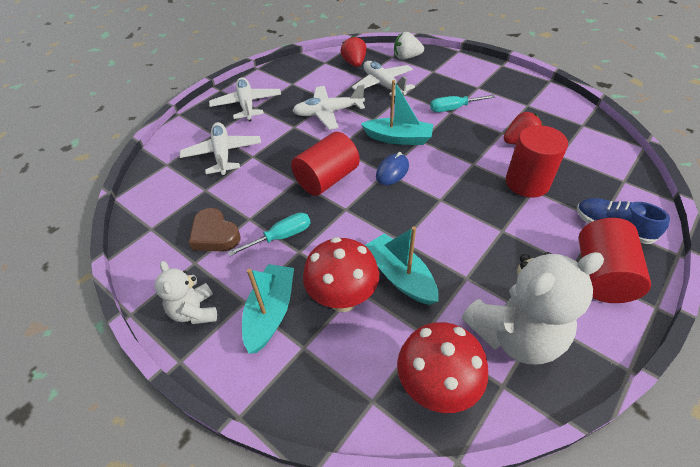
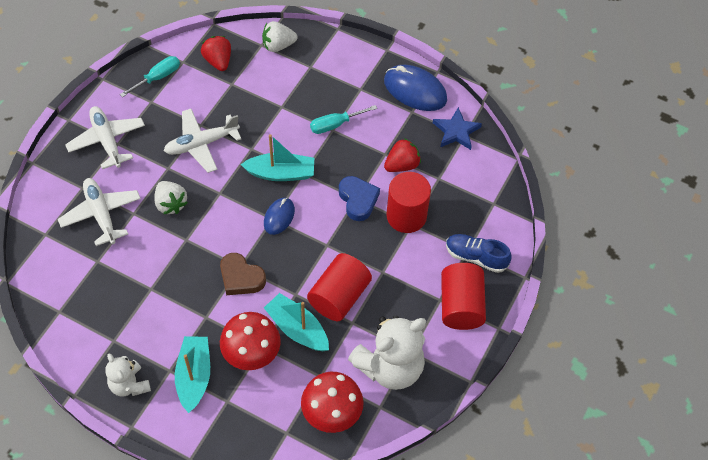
camera: 15 degrees left, 10 degrees up
brown heart [189,208,240,251] -> brown heart moved to [220,253,266,295]
turquoise screwdriver [228,213,310,256] -> turquoise screwdriver moved to [120,56,180,97]
red cylinder [291,132,360,196] -> red cylinder moved to [307,253,372,321]
white plane [352,61,415,96] -> none
none -> white strawberry [154,181,188,214]
none -> blue heart [339,176,380,221]
none -> blue mouse [384,65,447,111]
none -> blue star [433,107,482,150]

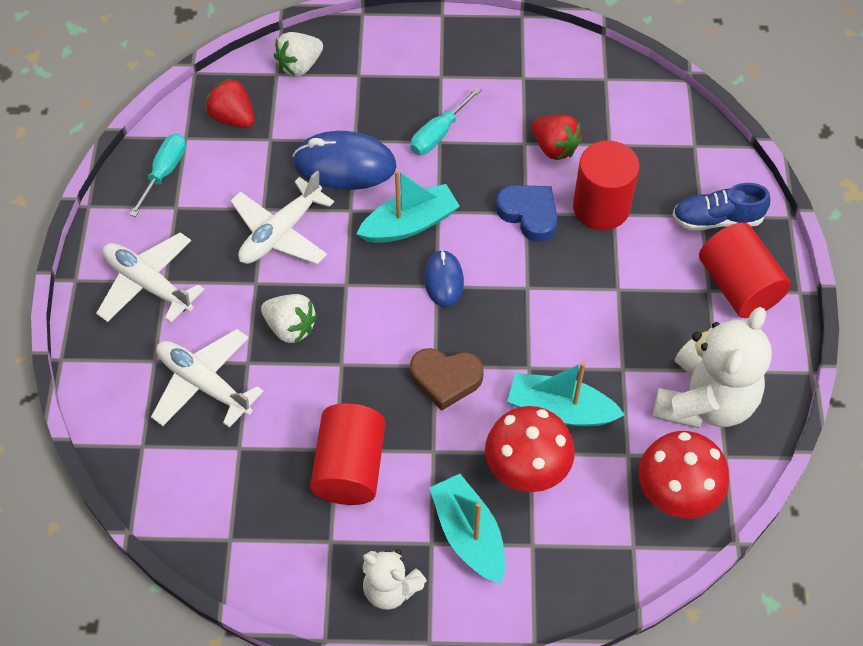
camera: 25 degrees left, 0 degrees up
red cylinder [307,253,372,321] -> red cylinder moved to [310,403,386,505]
blue mouse [384,65,447,111] -> blue mouse moved to [293,131,397,190]
red strawberry [384,138,421,172] -> red strawberry turned 105 degrees clockwise [532,115,582,160]
blue star [433,107,482,150] -> none

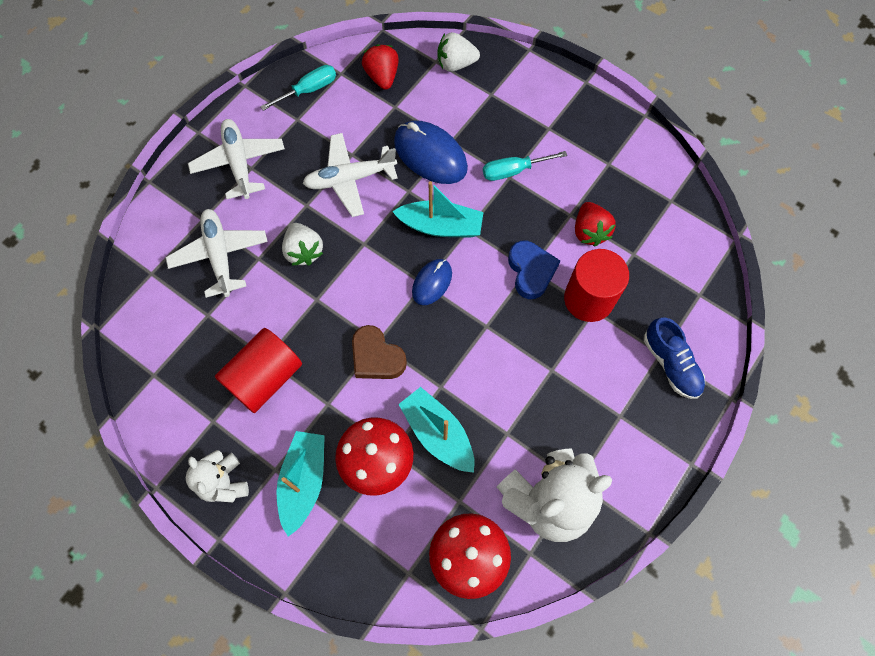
camera: 35 degrees right, 10 degrees up
blue shoe [672,183,770,231] -> blue shoe turned 150 degrees counterclockwise [644,317,705,399]
red cylinder [699,222,791,318] -> none

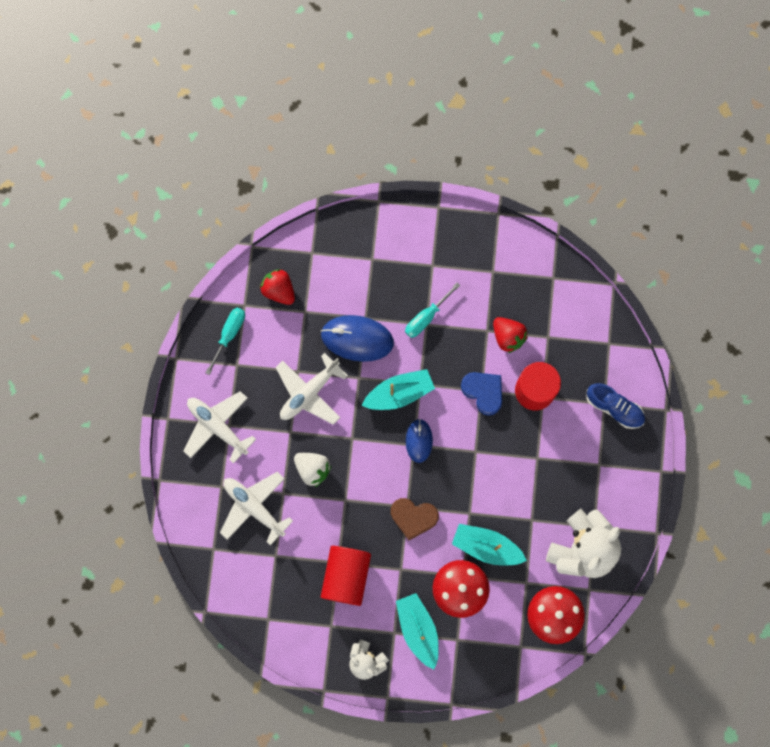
camera: 30 degrees left, 10 degrees up
white strawberry [437,32,480,72] -> none

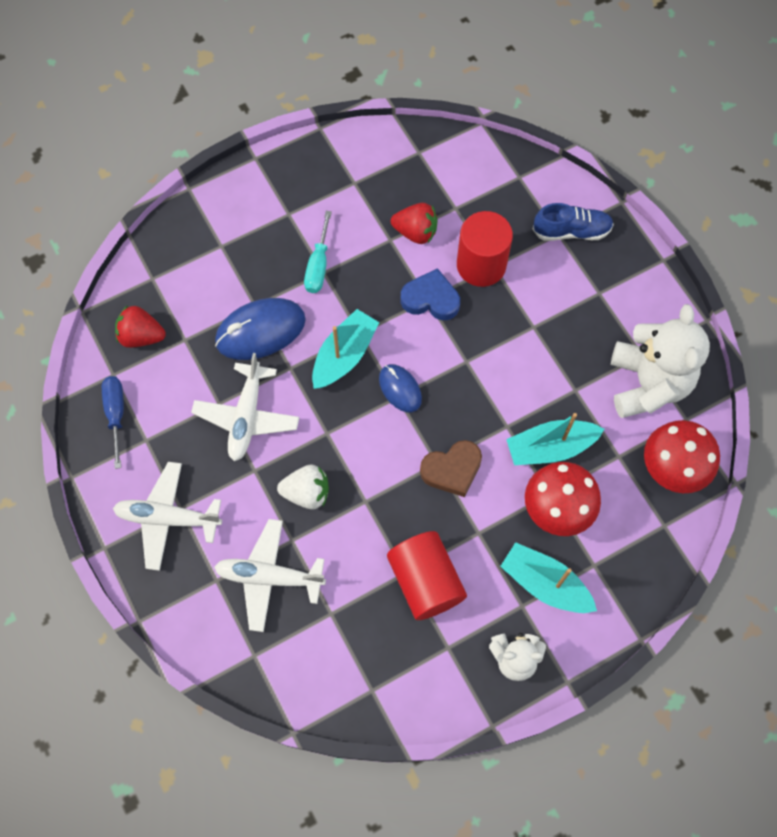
camera: 35 degrees left, 10 degrees down
turquoise screwdriver [205,308,245,375] -> blue screwdriver [102,376,124,469]

